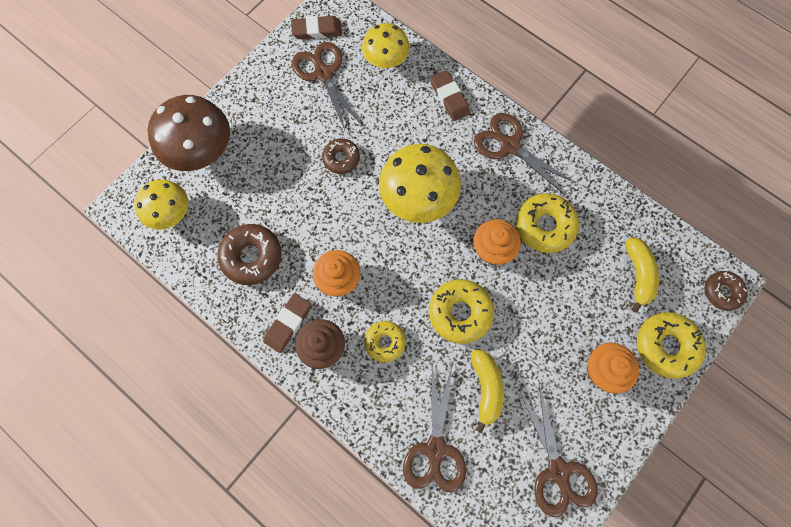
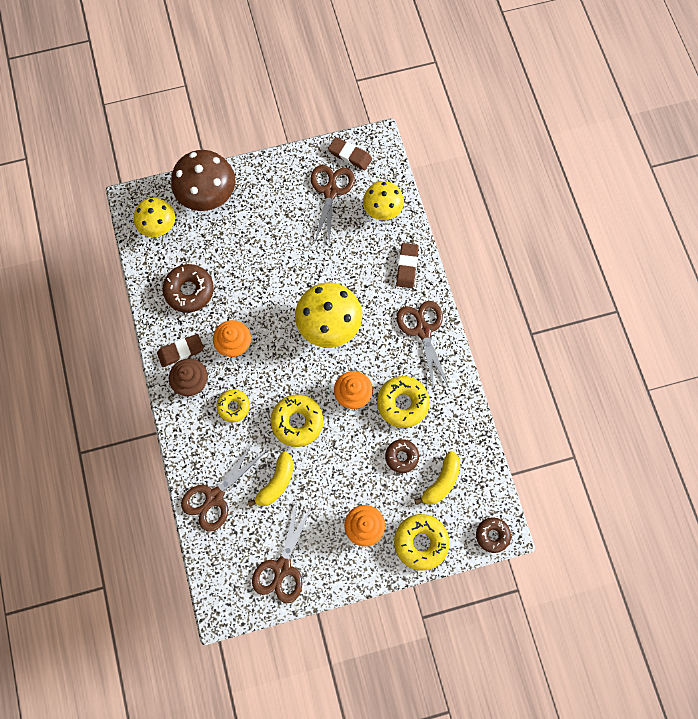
camera: 35 degrees right, 0 degrees up
brown donut [322,139,360,174] -> brown donut moved to [385,439,419,473]

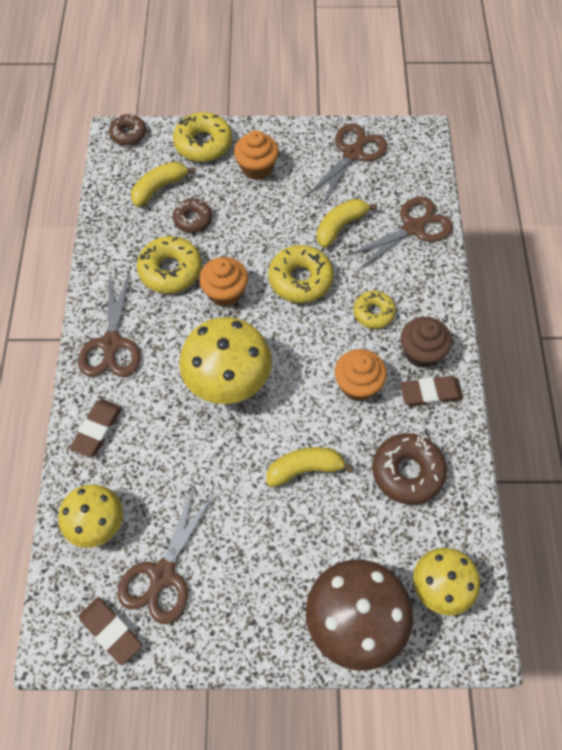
camera: 165 degrees left, 10 degrees down
none -> yellow banana [266,447,354,487]

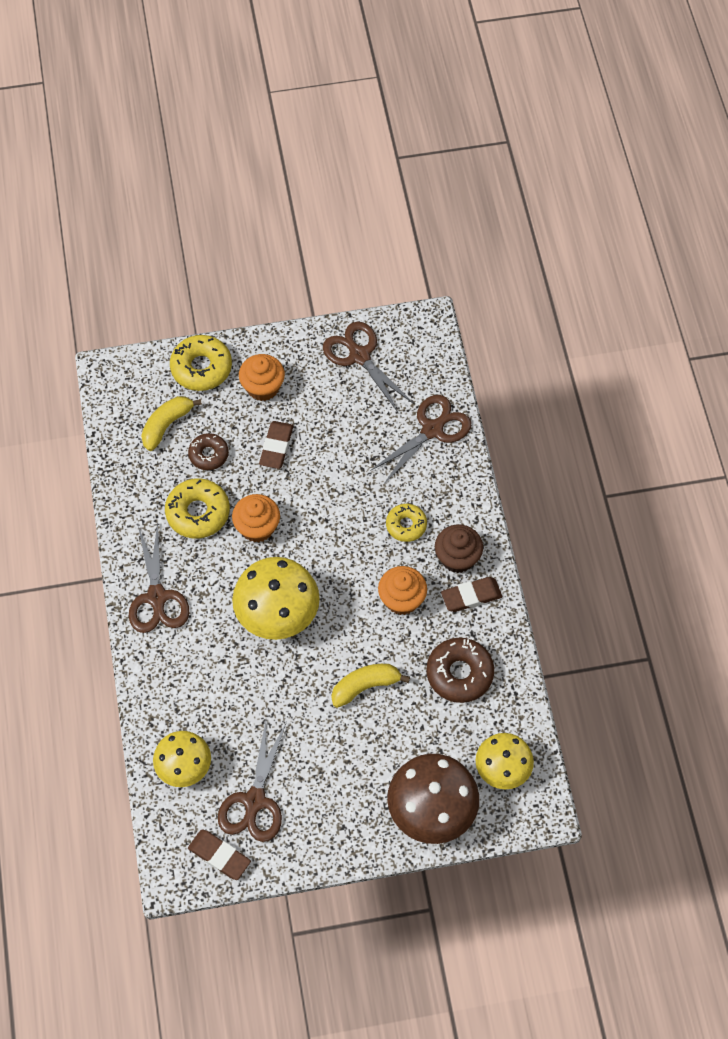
camera: 10 degrees left, 0 degrees up
brown eraser [70,399,122,458] -> brown eraser moved to [259,421,293,469]
brown donut [109,114,146,145] -> none
yellow donut [268,245,333,303] -> none
brown scissors [306,123,387,205] -> brown scissors turned 60 degrees counterclockwise [323,322,414,412]
yellow banana [316,199,377,248] -> none

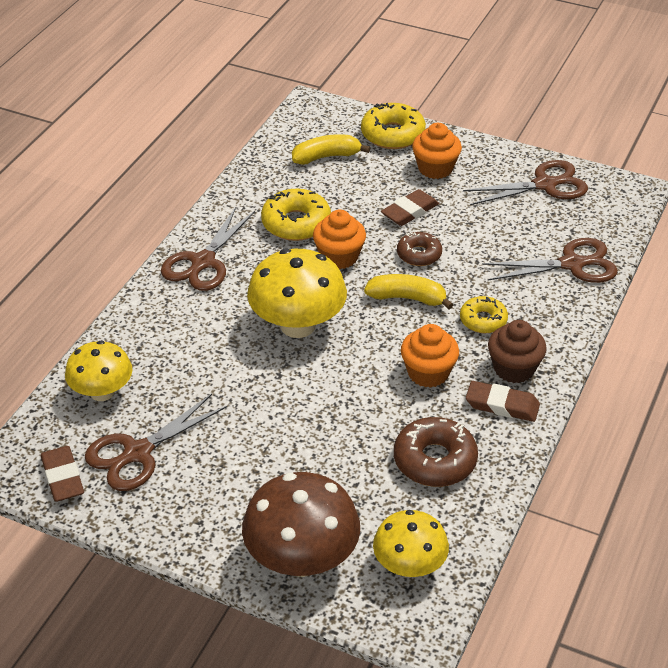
camera: 35 degrees right, 20 degrees down
brown donut [188,433,229,470] -> brown donut moved to [397,232,442,266]
brown scissors [323,322,414,412] -> brown scissors turned 75 degrees clockwise [463,160,588,205]
yellow banana [331,664,410,708] -> yellow banana moved to [364,274,454,310]

